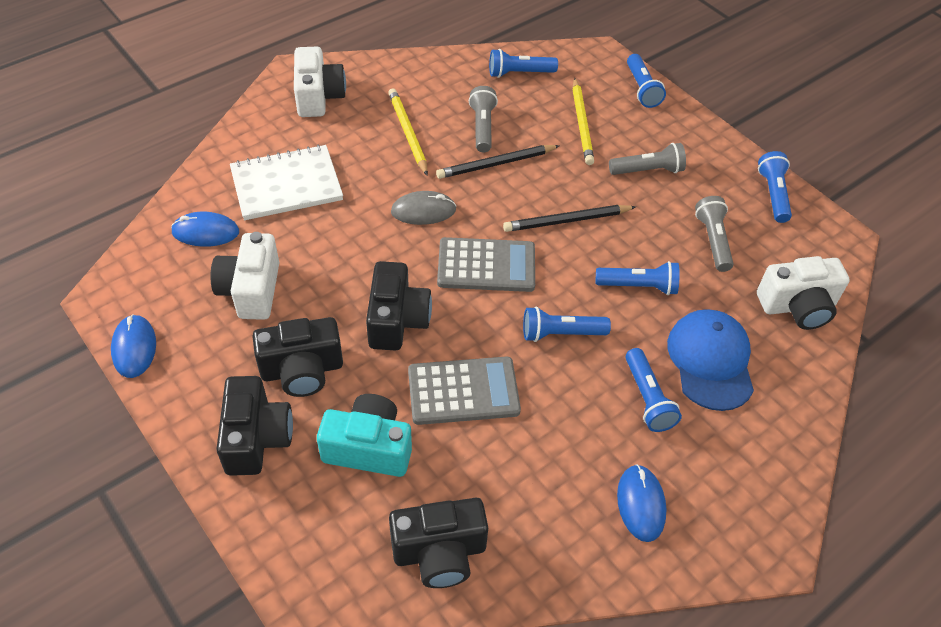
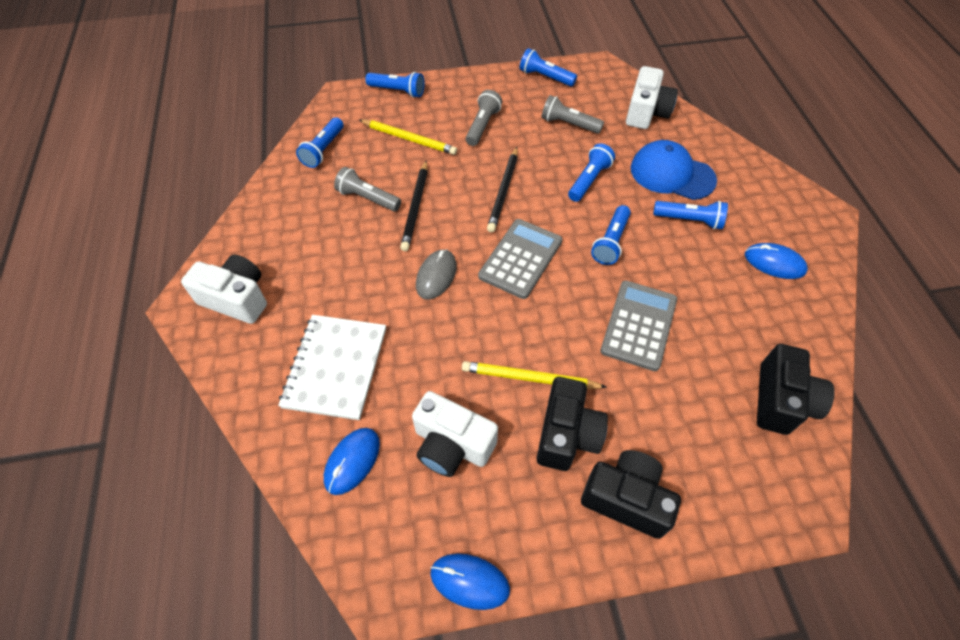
camera: 60 degrees left, 5 degrees up
turquoise camera [317,394,412,477] -> none
black camera [366,261,432,351] -> none
yellow pencil [388,88,428,176] -> yellow pencil moved to [462,361,606,389]

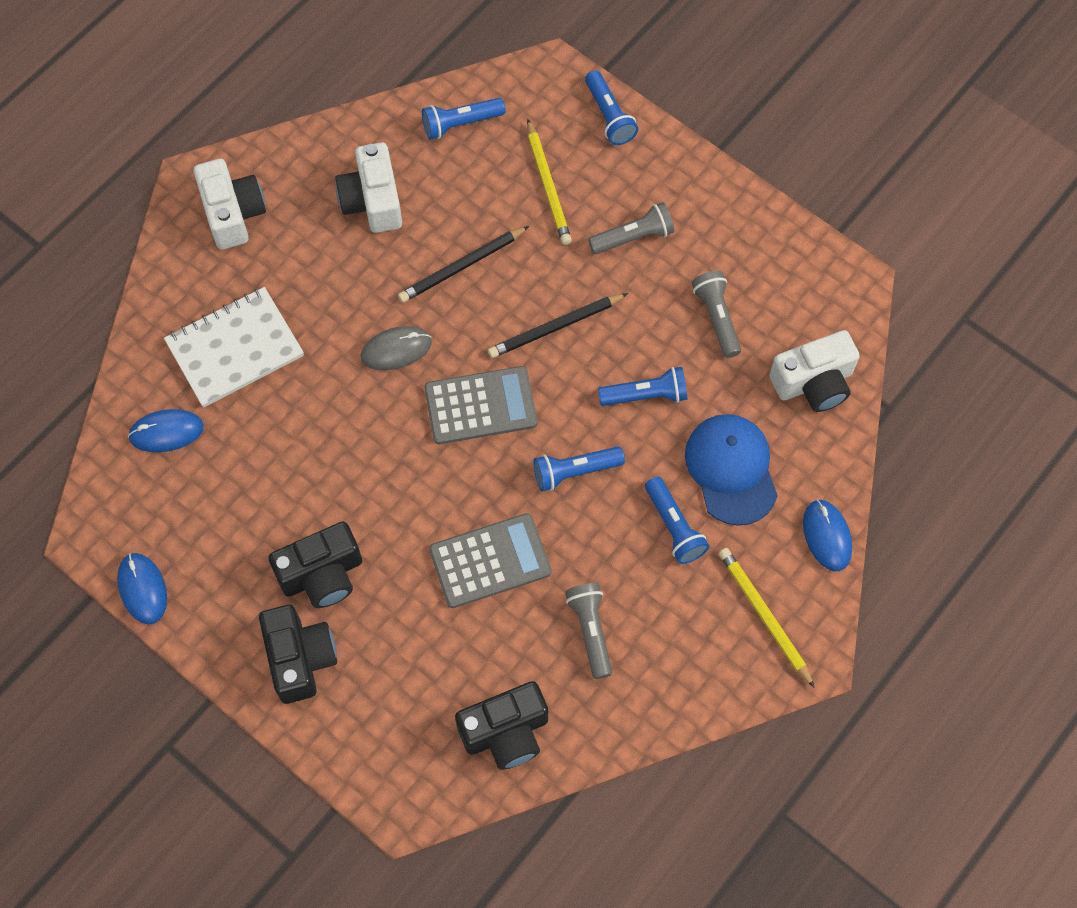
camera: 50 degrees right, 10 degrees up
grey flashlight [334,167,401,212] -> grey flashlight moved to [565,583,612,679]
white camera [412,391,498,477] -> white camera moved to [335,142,402,233]
yellow pencil [462,361,606,389] -> yellow pencil moved to [719,548,815,688]
blue flashlight [520,48,577,87] -> none
blue mouse [745,243,808,279] -> blue mouse moved to [803,499,852,571]

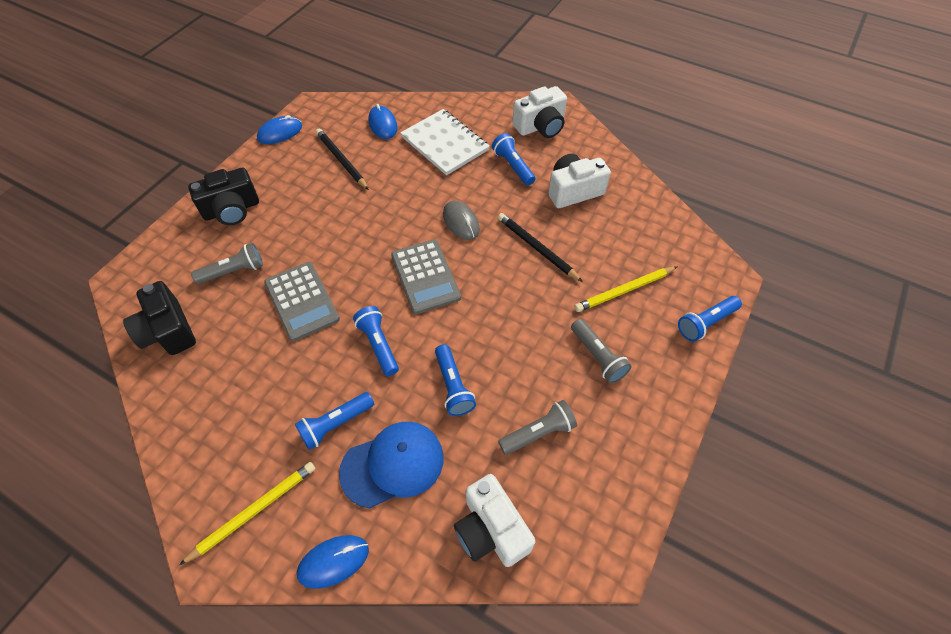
camera: 80 degrees right, 10 degrees down
black camera [268,522,362,608] -> none
blue flashlight [422,98,505,139] -> blue flashlight moved to [492,133,535,185]
black pencil [488,293,628,358] -> black pencil moved to [316,129,369,190]
grey flashlight [565,583,612,679] -> grey flashlight moved to [191,243,263,284]

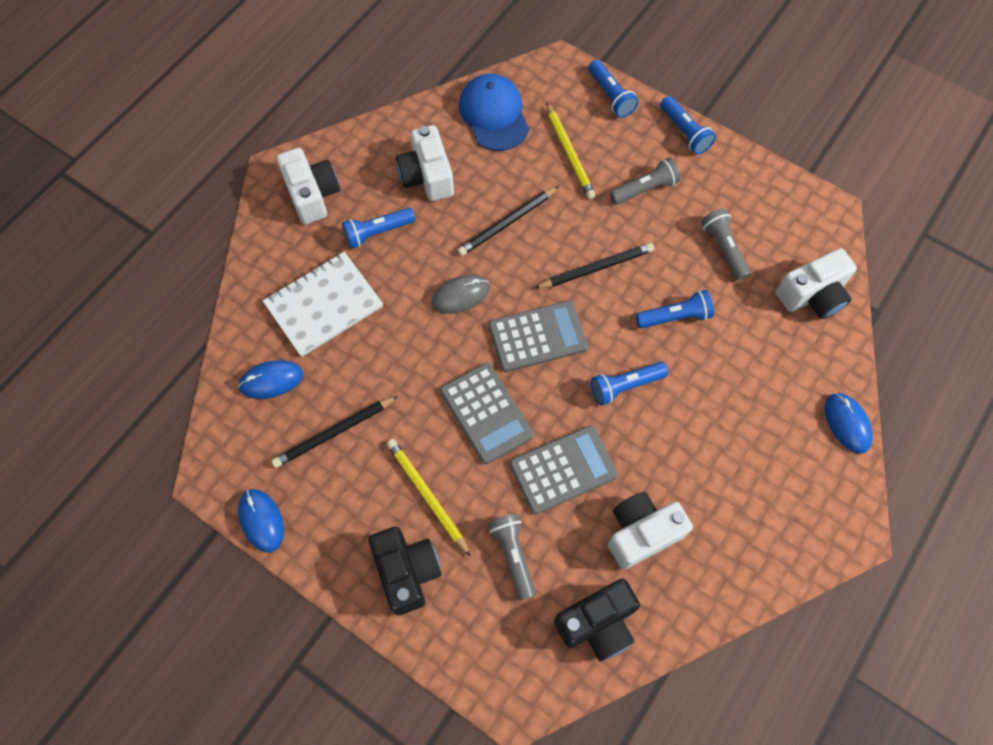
camera: 85 degrees left, 10 degrees up
yellow pencil [179,462,315,565] -> yellow pencil moved to [387,439,471,557]
blue flashlight [295,392,374,450] -> blue flashlight moved to [660,96,716,154]
blue cap [339,422,444,508] -> blue cap moved to [459,74,529,151]
none -> grey calculator [440,363,534,464]
none -> black pencil [534,243,654,289]
none -> white camera [608,492,693,570]

